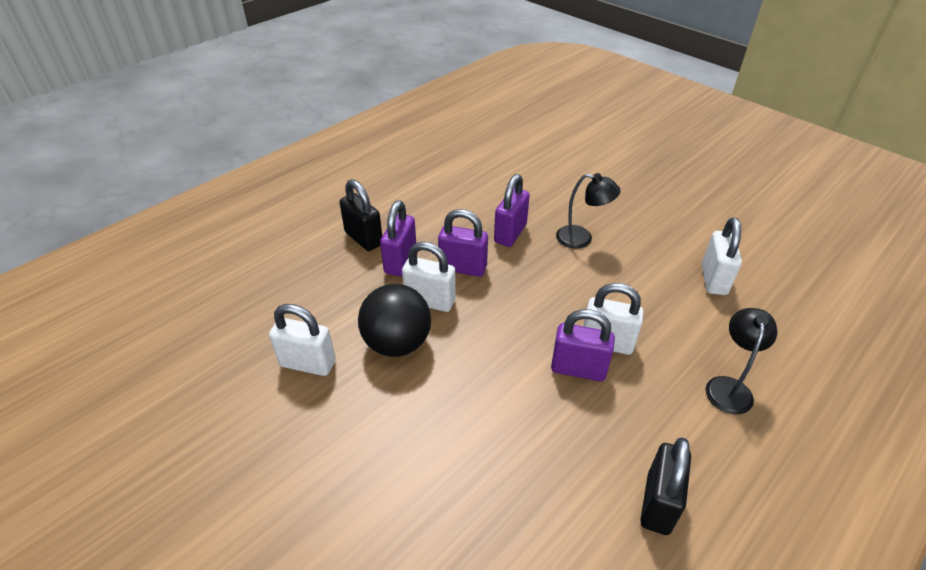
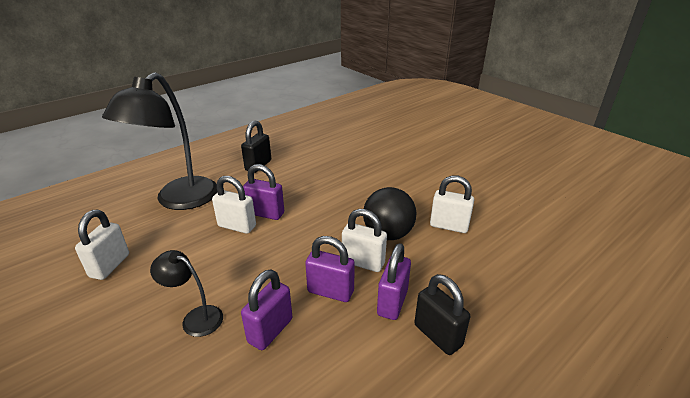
camera: 175 degrees left, 10 degrees down
black lamp [706,308,777,414] -> black lamp [102,72,217,210], size x2.11

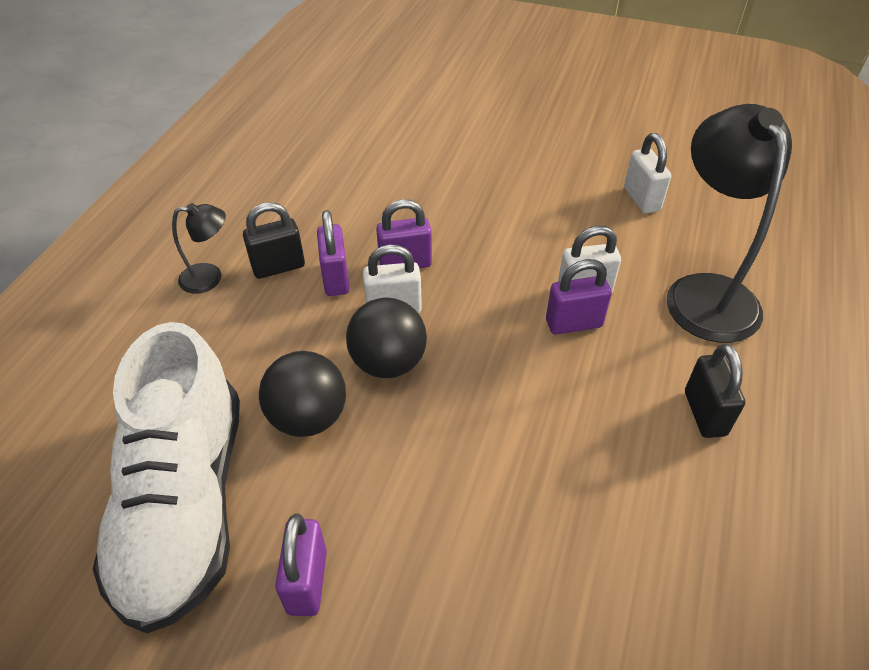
camera: 150 degrees right, 15 degrees up
black lamp [150,250,223,337] -> black lamp moved to [172,203,226,294]
purple padlock [241,269,292,350] -> purple padlock moved to [275,513,327,616]
black padlock [414,274,470,355] -> black padlock turned 45 degrees counterclockwise [243,202,305,279]
white padlock [430,176,474,233] -> black ball [259,351,346,437]
none -> white shoe [93,322,240,634]

